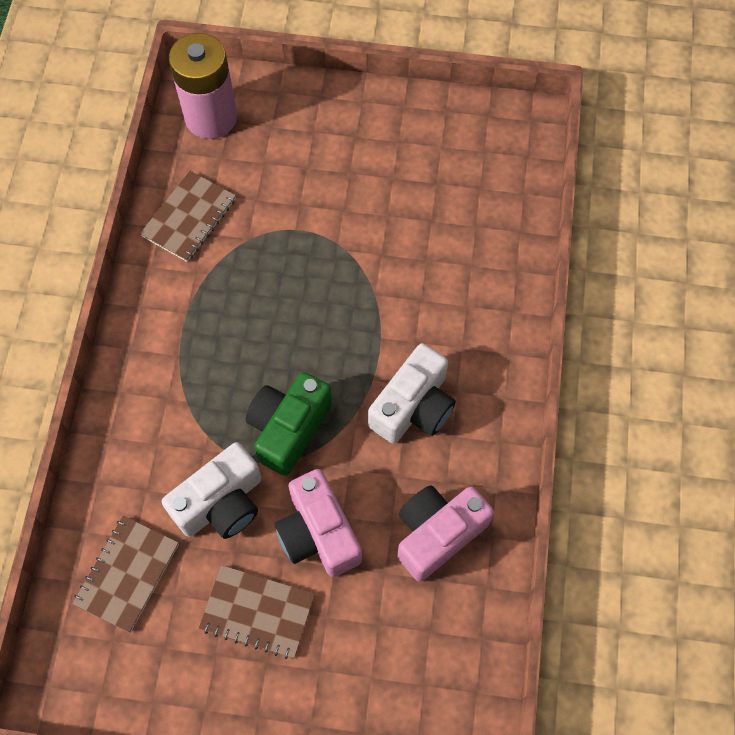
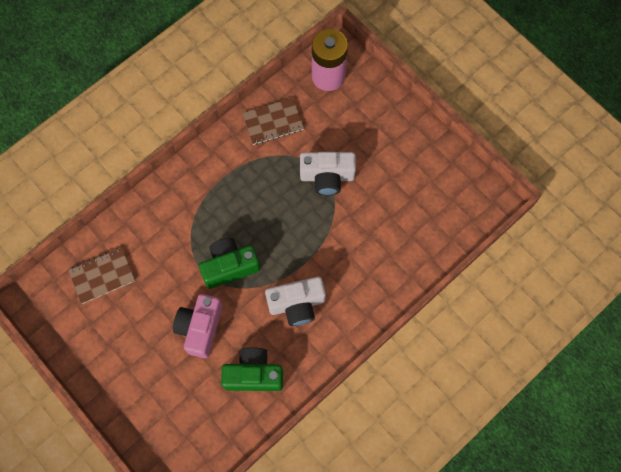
camera: 40 degrees right, 5 degrees up
white camera [162,442,262,539] -> white camera moved to [300,152,356,196]
brown notebook [199,565,315,659] -> none
pink camera [397,485,494,582] -> green camera [221,347,283,391]

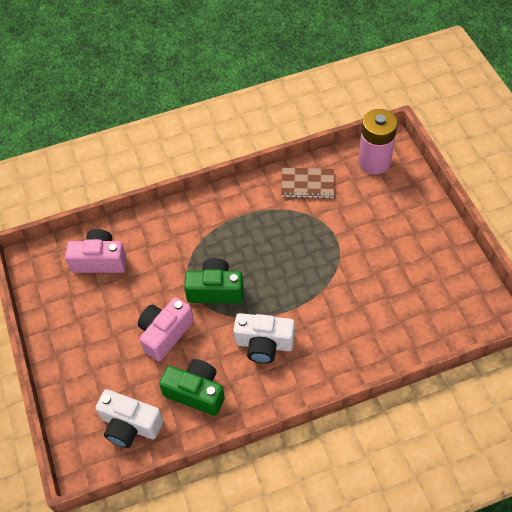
camera: 25 degrees right, 15 degrees down
brown notebook [68,247,135,304] -> pink camera [65,229,127,273]
white camera [300,152,356,196] -> white camera moved to [95,389,163,448]

